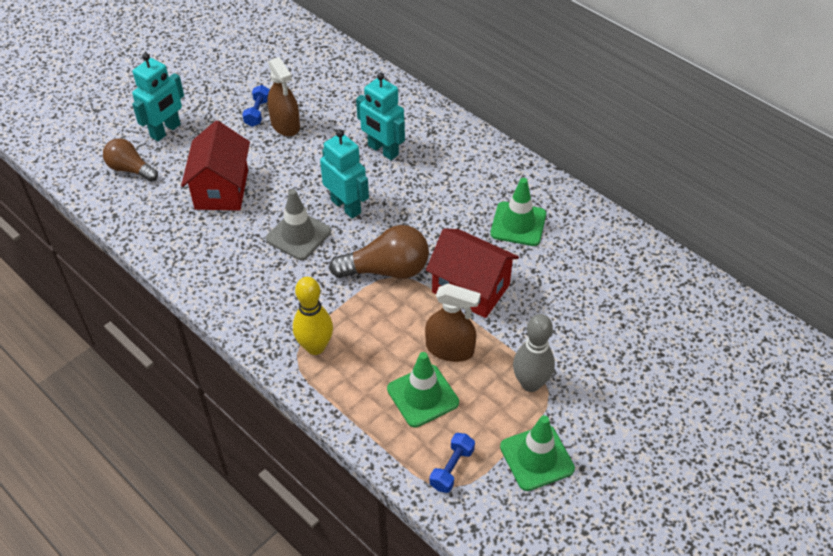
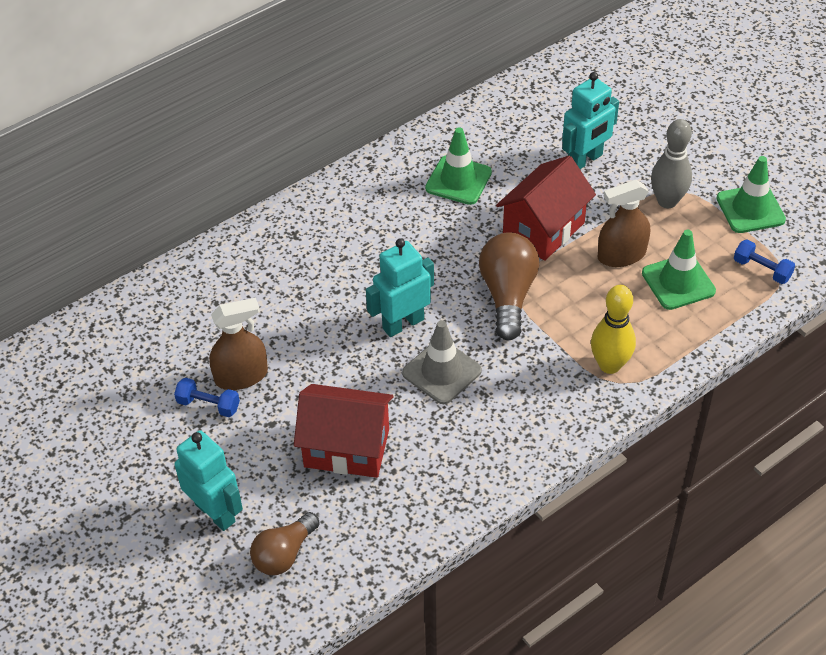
camera: 80 degrees left, 0 degrees up
turquoise robot [356,72,405,160] -> turquoise robot moved to [562,72,619,169]
brown spray bottle [425,283,481,362] -> brown spray bottle turned 135 degrees counterclockwise [598,180,650,267]

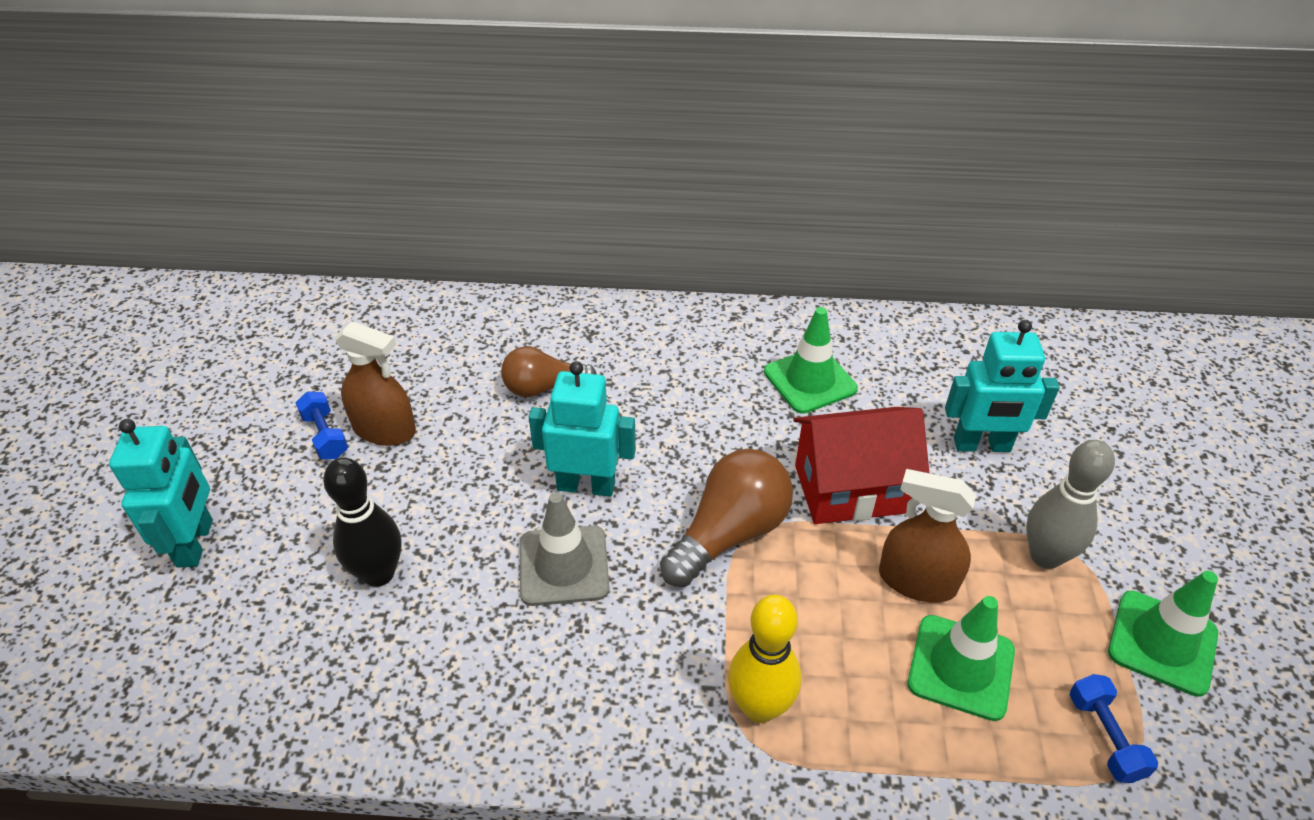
camera: 40 degrees right, 5 degrees down
brown light bulb [250,512,320,575] -> brown light bulb moved to [501,346,597,397]
red house [294,384,394,478] -> black bowling pin [323,457,402,587]

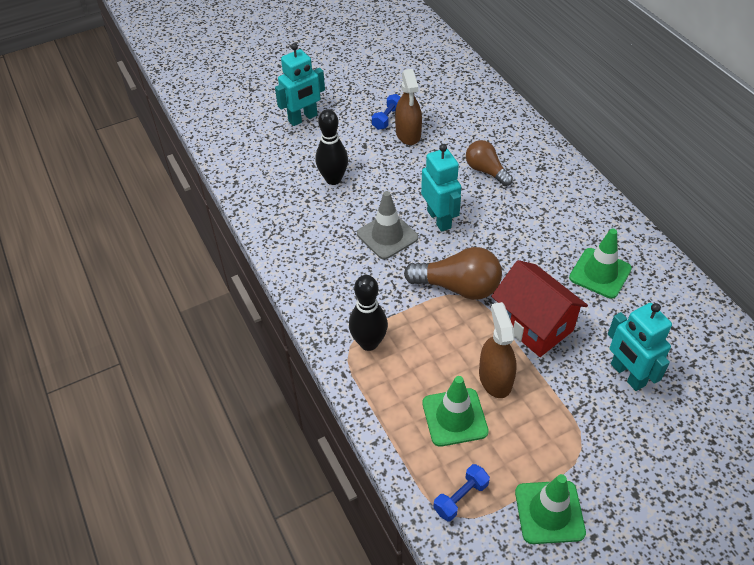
camera: 60 degrees right, 5 degrees up
yellow bowling pin [728,595,801,723] -> black bowling pin [349,275,388,351]
grey bowling pin [1026,440,1115,569] -> none

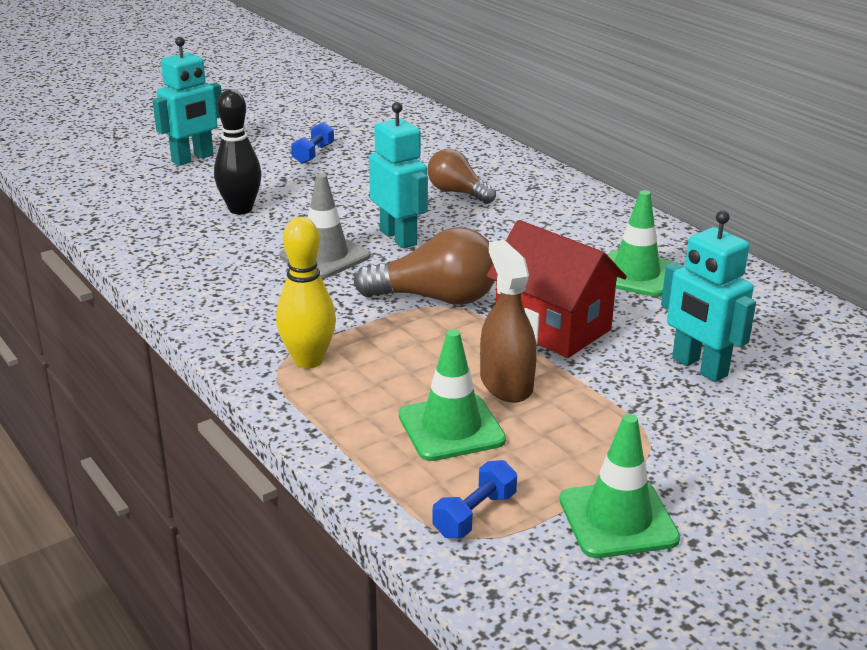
camera: 10 degrees left, 20 degrees down
black bowling pin [349,275,388,351] -> yellow bowling pin [276,217,336,369]
brown spray bottle [395,69,422,145] -> none

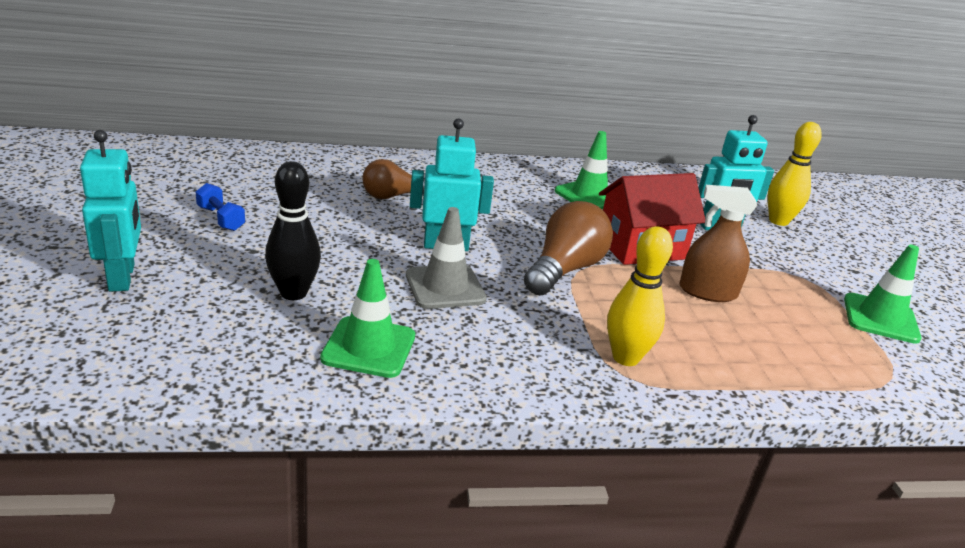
camera: 65 degrees left, 0 degrees up
green traffic cone [399,329,506,461] -> green traffic cone moved to [320,259,415,378]
blue dumbbell [432,460,517,538] -> none
none -> yellow bowling pin [767,122,822,226]

